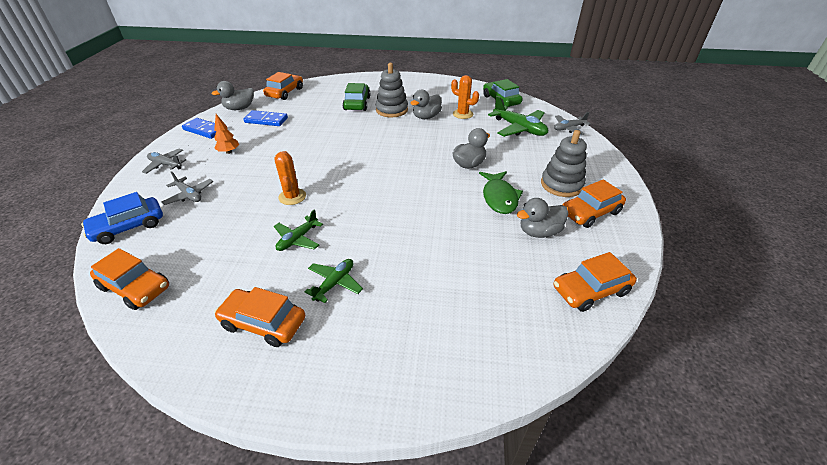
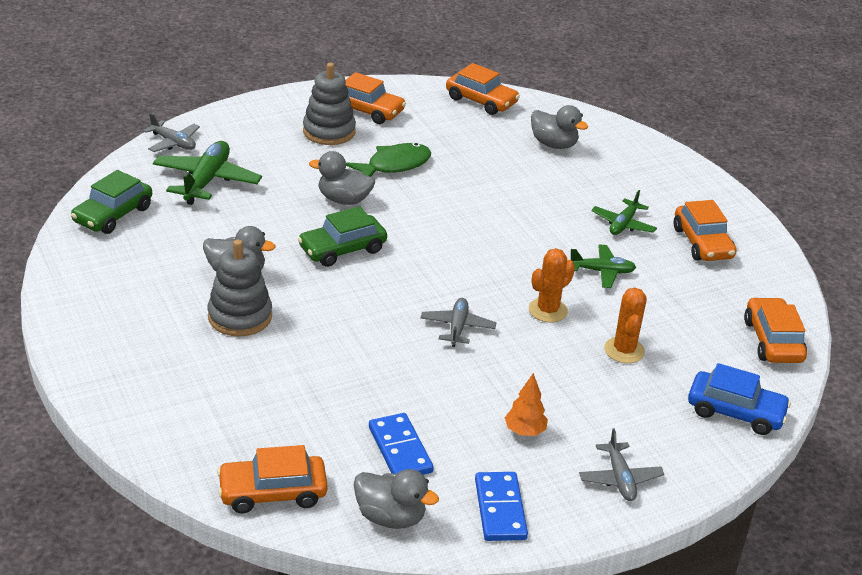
camera: 125 degrees left, 5 degrees down
grey plane [162,171,213,205] -> grey plane moved to [420,298,496,347]
green plane [304,259,363,303] -> green plane turned 60 degrees counterclockwise [592,190,657,235]
green car [343,83,370,111] -> green car moved to [298,206,387,267]
orange cactus [451,75,479,119] -> orange cactus moved to [604,287,647,363]
grey duck [517,198,568,238] -> grey duck moved to [531,105,588,149]

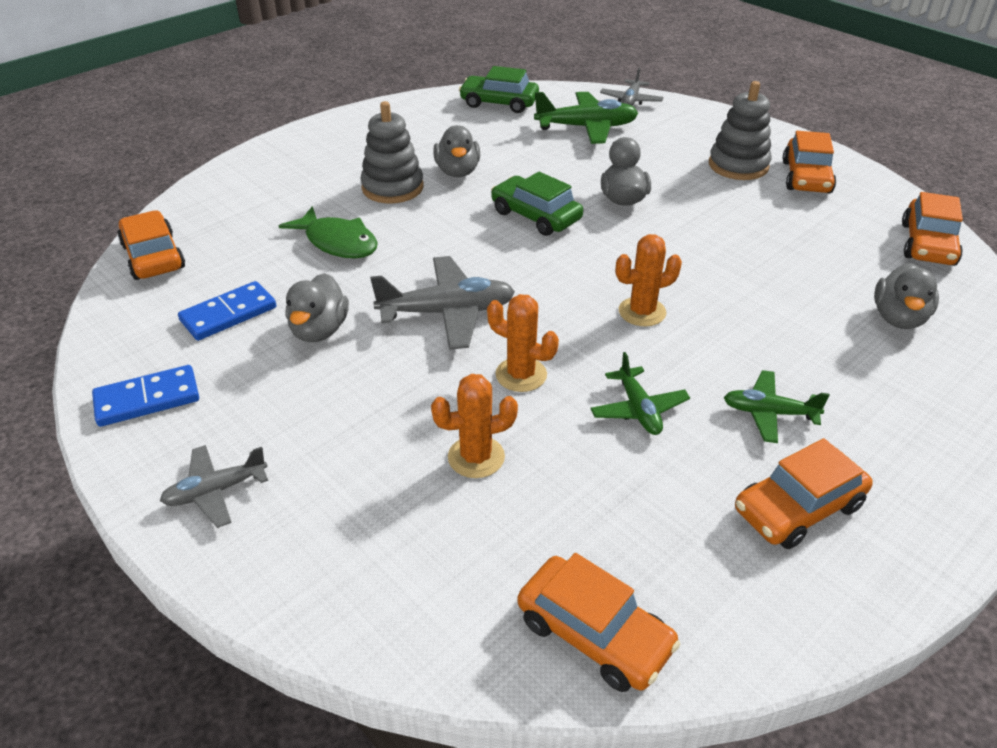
camera: 75 degrees right, 5 degrees up
green fish [346,143,431,177] -> green fish moved to [279,206,378,258]
grey duck [353,469,439,529] -> grey duck moved to [286,273,349,342]
grey plane [420,298,496,347] -> grey plane [370,256,515,350], size x1.66
orange tree [505,373,548,436] -> none
blue car [688,363,791,435] -> none
orange car [744,297,807,363] -> orange car turned 60 degrees clockwise [518,553,680,692]
none -> orange cactus [616,234,682,326]

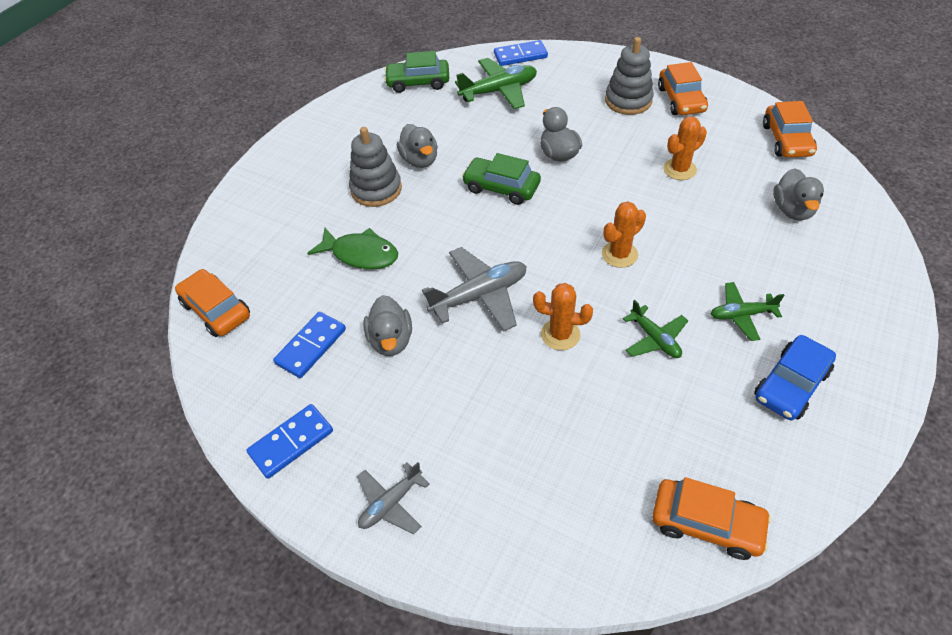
camera: 15 degrees left, 10 degrees up
orange cactus [431,374,518,478] -> orange cactus moved to [663,116,707,180]
grey plane [600,68,664,105] -> blue domino [494,40,548,66]
orange car [735,438,873,549] -> blue car [754,335,836,420]

